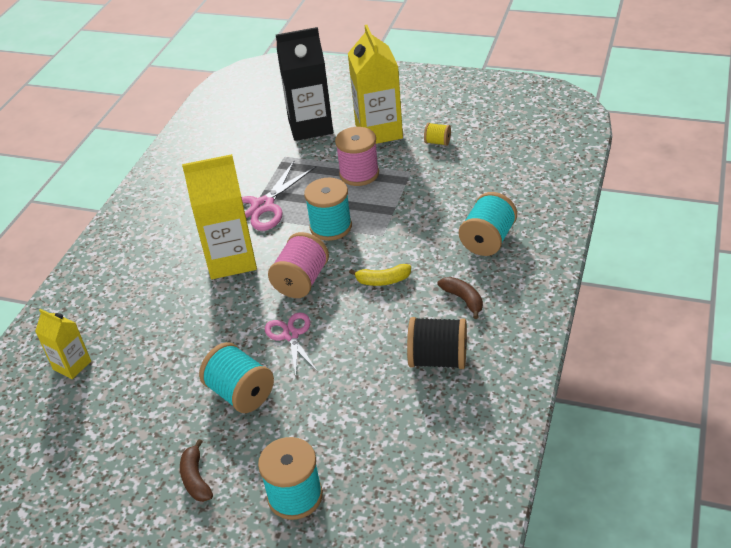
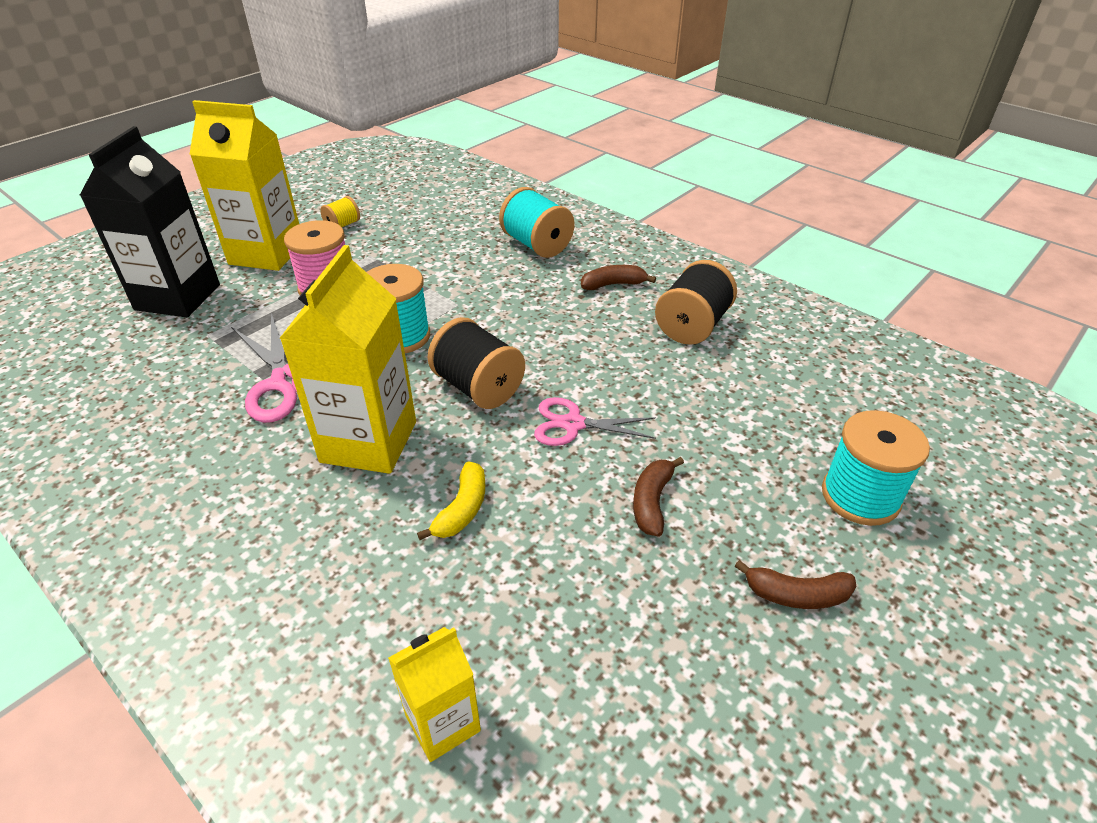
camera: 70 degrees left, 0 degrees up
turquoise spool [199,342,274,413] -> brown banana [633,457,684,537]
pink spool [268,232,329,298] -> black spool [427,317,525,409]
yellow banana [349,264,411,286] -> yellow banana moved to [417,462,485,540]

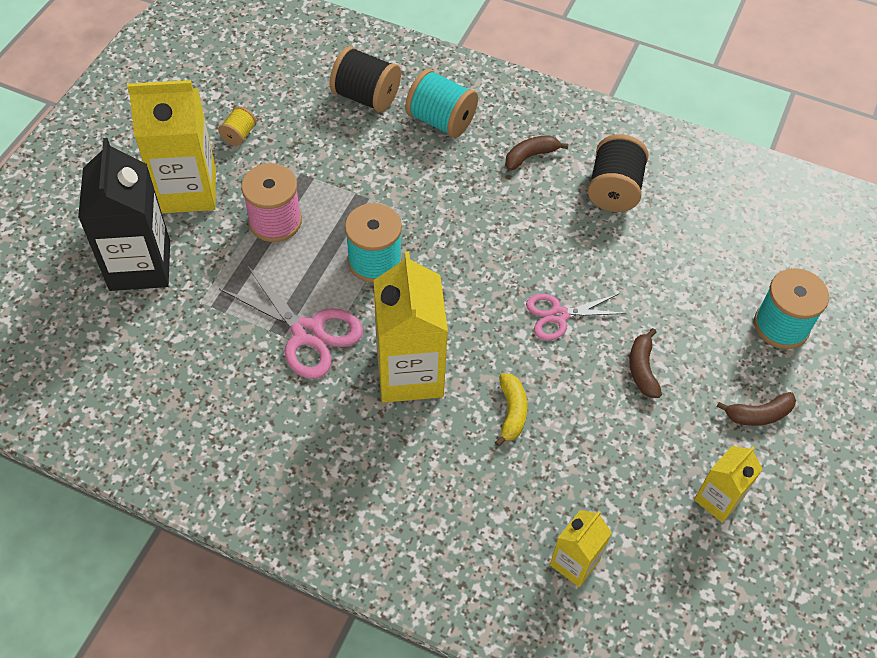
camera: 20 degrees left, 15 degrees up
black spool [427,317,525,409] -> black spool moved to [330,46,401,112]
none -> yellow carton [694,446,763,523]

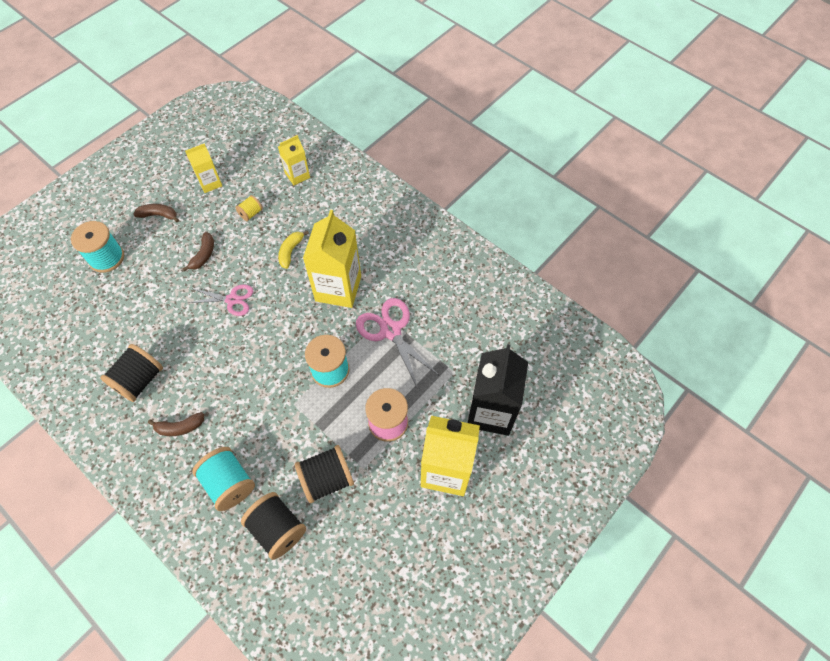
camera: 160 degrees left, 5 degrees up
yellow spool [218,106,257,146] -> yellow spool moved to [235,195,263,221]
none -> black spool [295,445,354,503]

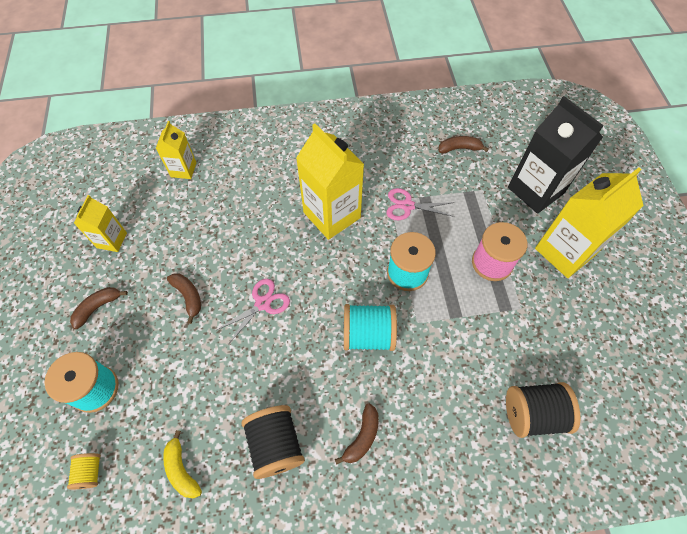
camera: 50 degrees left, 0 degrees up
turquoise spool [192,447,255,511] -> turquoise spool moved to [344,304,397,351]
yellow spool [235,195,263,221] -> yellow spool moved to [67,453,101,489]
yellow banana [278,230,309,269] -> yellow banana moved to [163,430,202,498]
black spool [295,445,354,503] -> none
pink scissors [356,298,440,389] -> pink scissors [386,188,454,220], size x0.65
none -> brown banana [438,136,489,153]

